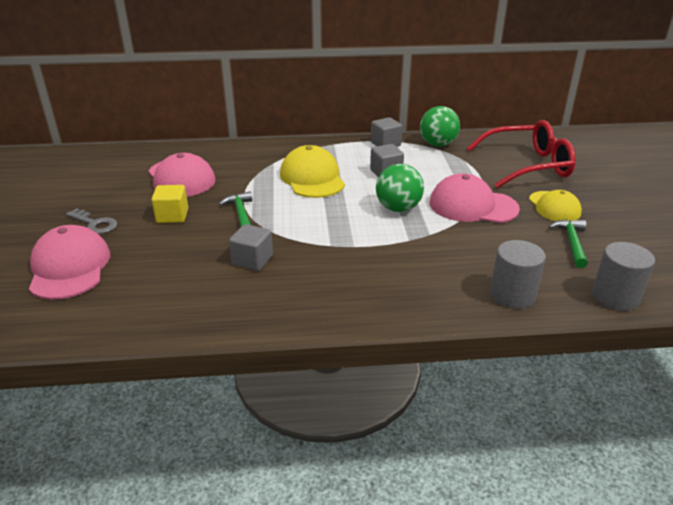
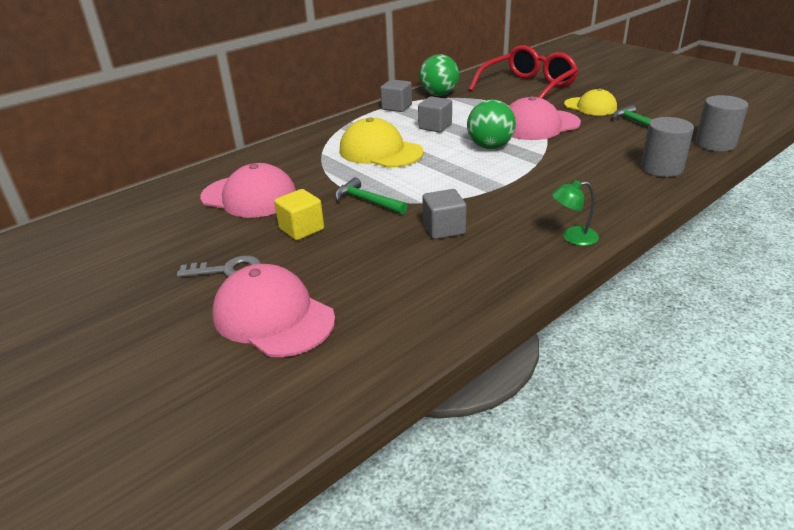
camera: 35 degrees left, 0 degrees up
none -> green lamp [552,180,599,246]

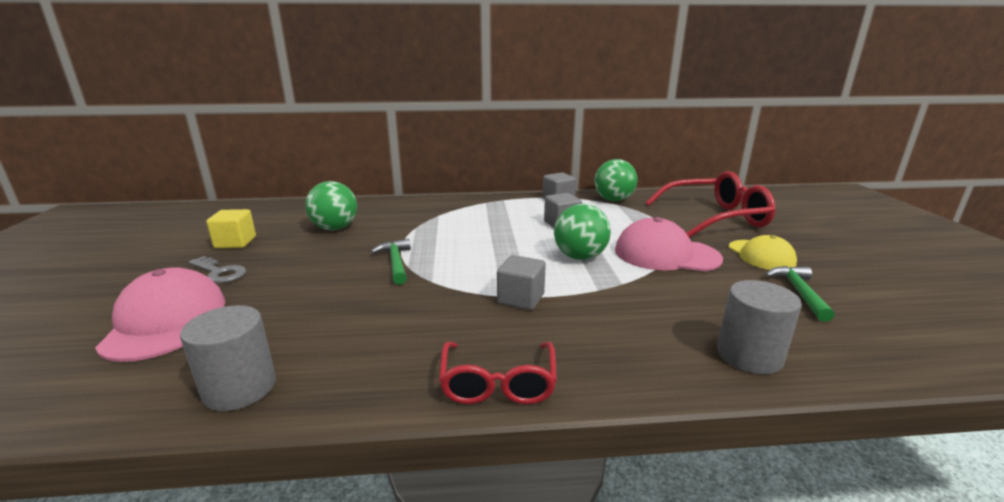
camera: 35 degrees right, 10 degrees down
pink cap [200,163,296,218] -> green ball [305,181,357,230]
yellow cube [274,189,324,240] -> yellow cube moved to [206,209,256,248]
yellow cap [340,117,424,168] -> none
grey cube [422,189,467,239] -> grey cube moved to [497,255,546,310]
green lamp [552,180,599,246] -> red glasses [439,342,557,404]
grey cylinder [695,95,748,151] -> grey cylinder moved to [180,305,276,411]

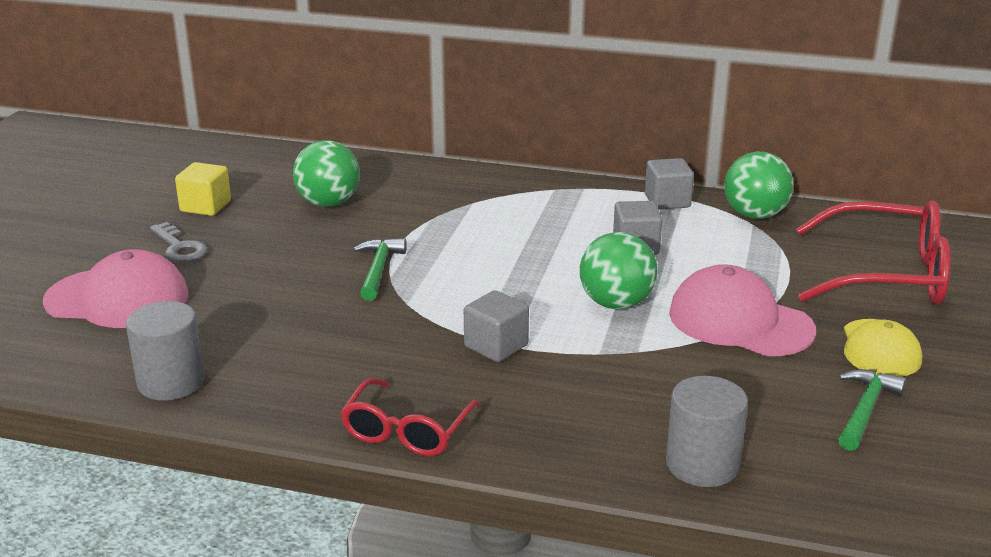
camera: 20 degrees right, 5 degrees up
pink cap [95,267,226,362] -> pink cap turned 90 degrees clockwise [43,249,189,328]

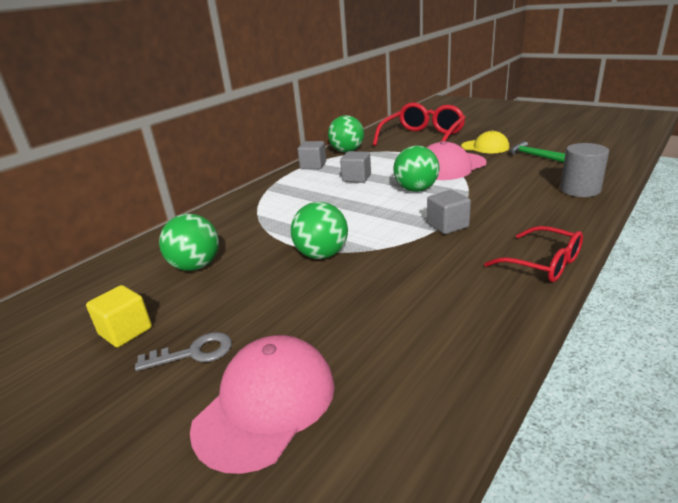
camera: 65 degrees left, 0 degrees up
grey cylinder [126,301,205,400] -> none
green hammer [353,238,407,301] -> green ball [291,202,348,259]

